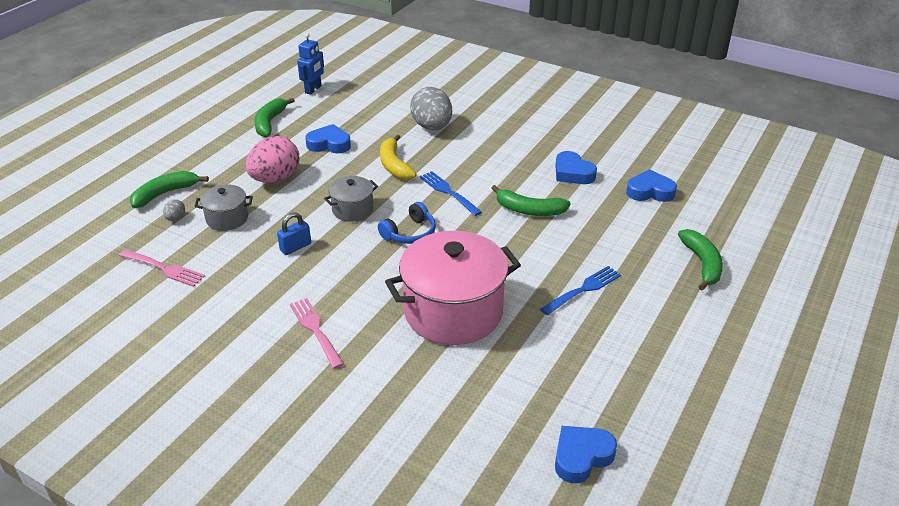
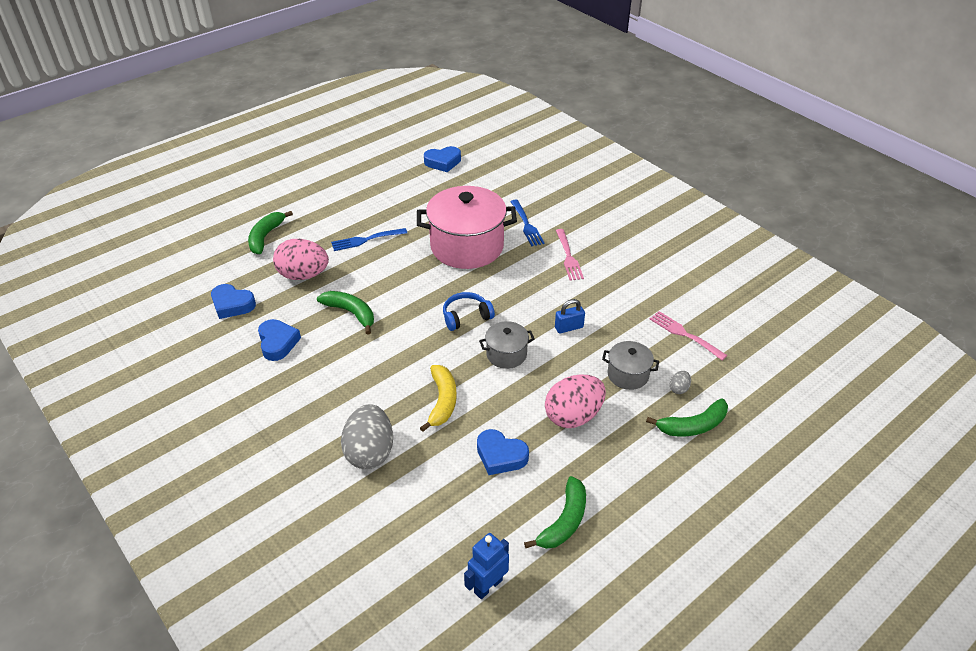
camera: 160 degrees left, 5 degrees up
blue fork [419,171,482,216] -> blue fork moved to [510,200,545,246]
none -> pink egg [273,239,329,280]

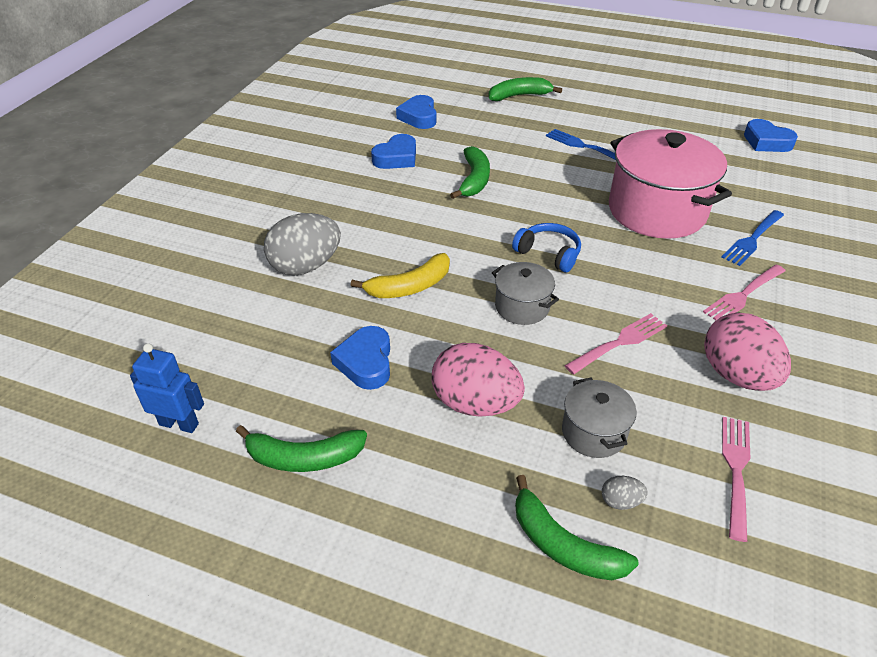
camera: 60 degrees right, 0 degrees up
pink egg [273,239,329,280] -> pink egg moved to [704,312,791,391]
blue padlock [555,299,585,334] -> pink fork [565,313,667,374]

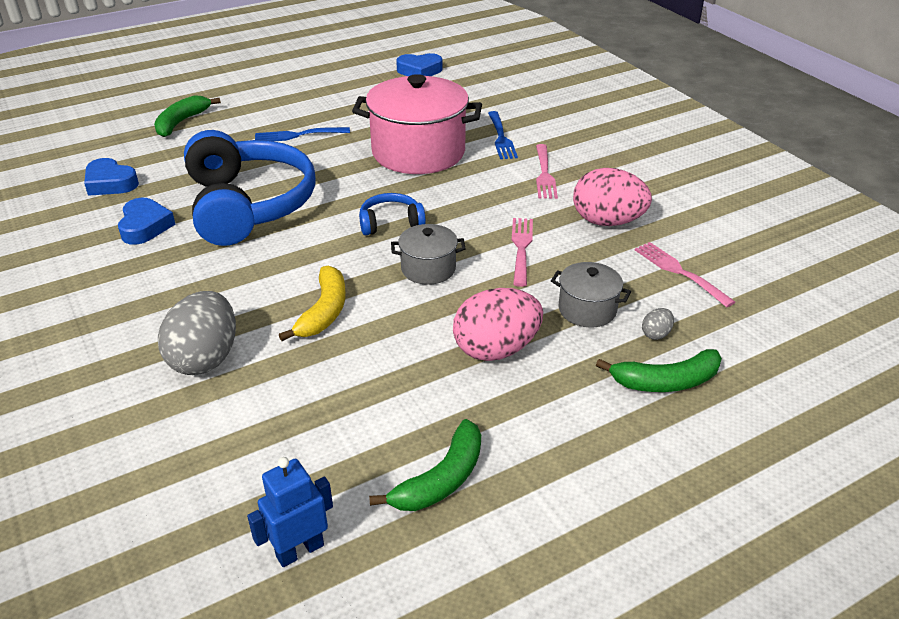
camera: 50 degrees left, 5 degrees down
blue heart [330,326,390,390] -> none
green banana [450,146,490,199] -> blue headphones [184,130,316,246]

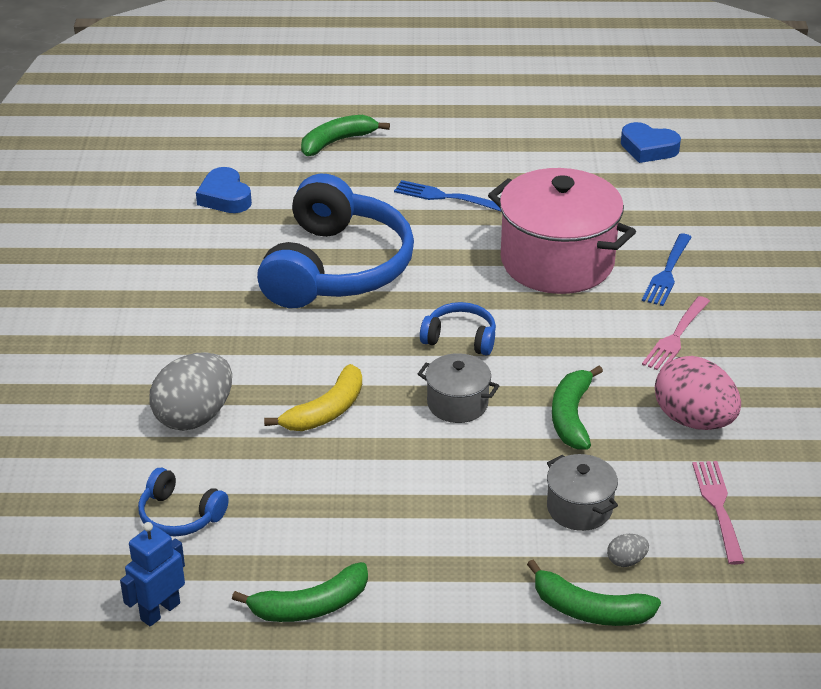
camera: 30 degrees right, 0 degrees up
blue heart [118,198,176,245] -> none
blue robot [247,457,333,567] -> blue robot turned 45 degrees counterclockwise [120,522,185,627]
pink egg [453,288,543,361] -> none
pink fork [512,218,533,287] -> green banana [552,366,603,450]
none -> blue headphones [138,468,229,536]

